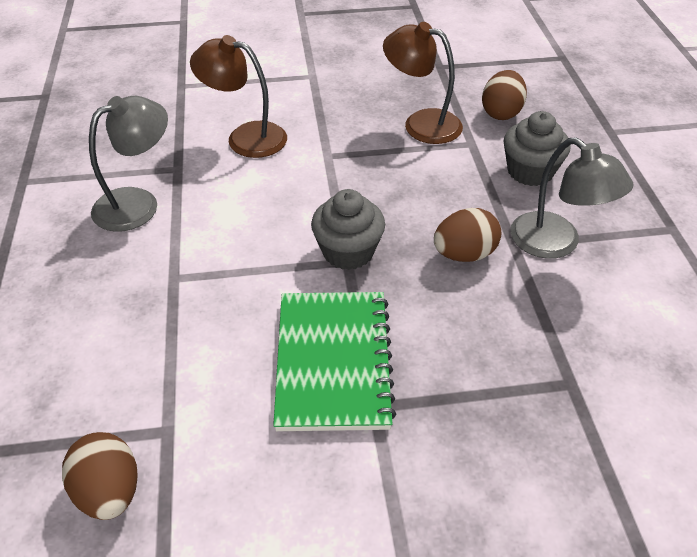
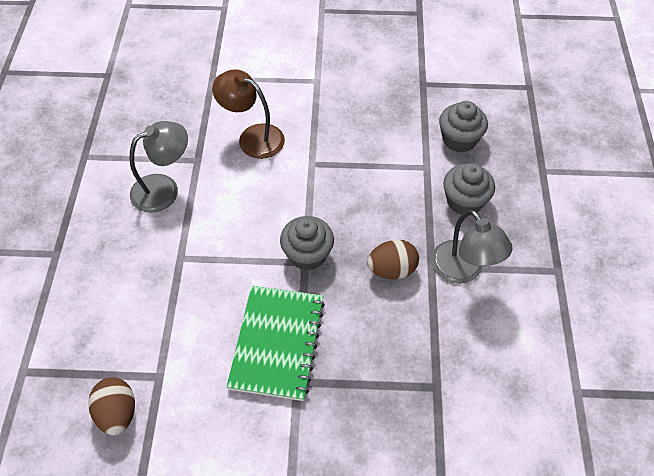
camera: 10 degrees right, 10 degrees up
brown lamp [383,22,463,144] -> none
brown egg [482,70,527,120] -> grey cupcake [439,101,488,153]

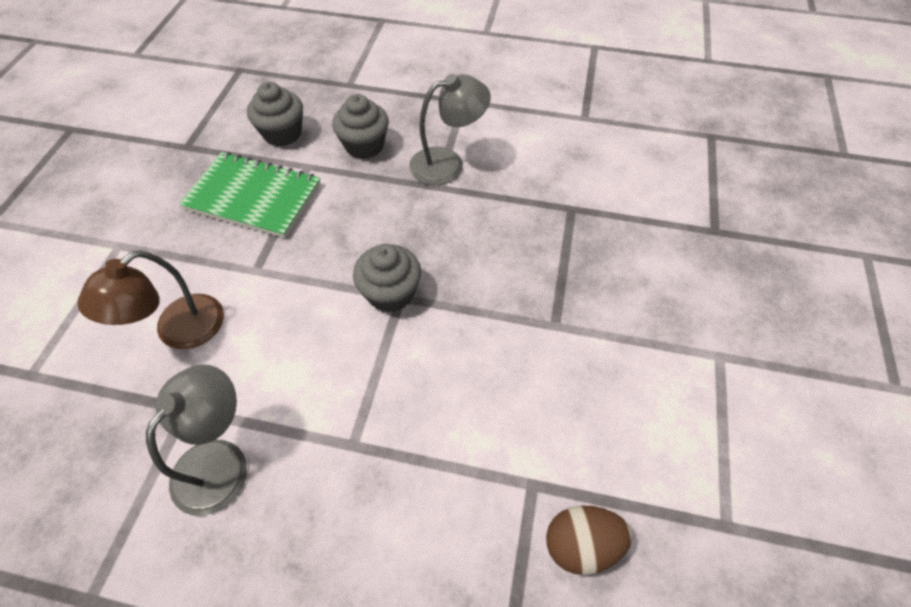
camera: 80 degrees left, 0 degrees up
grey lamp [130,121,188,213] -> grey lamp turned 45 degrees clockwise [146,364,247,516]
green notebook [227,285,325,401] -> green notebook moved to [179,152,321,238]
brown egg [367,240,419,279] -> none

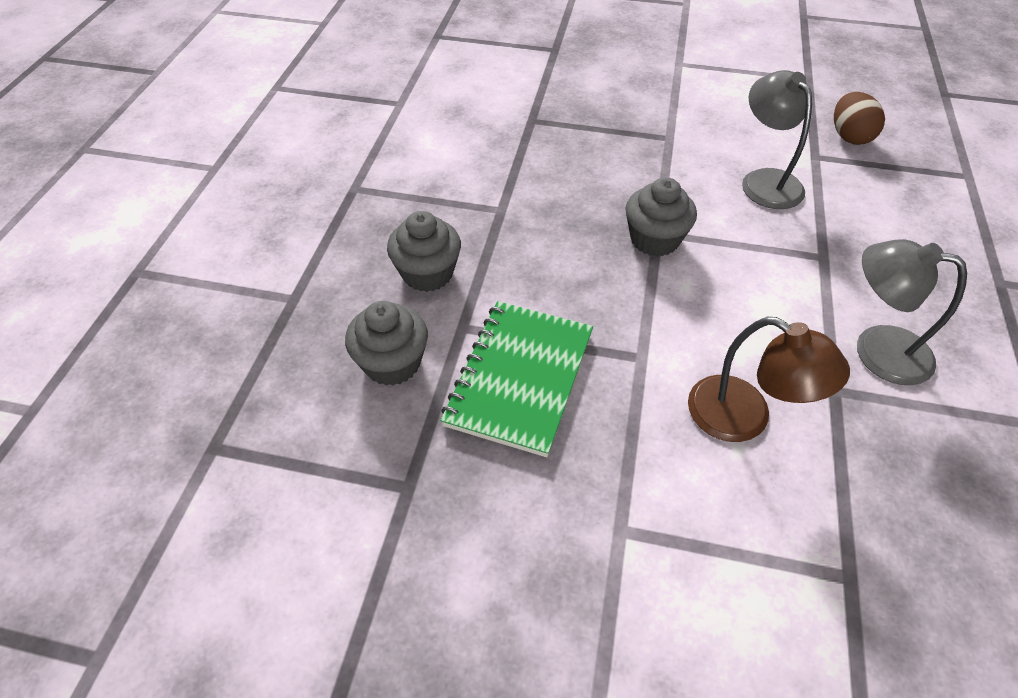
camera: 90 degrees left, 5 degrees down
grey lamp [409,74,491,185] -> grey lamp moved to [742,70,812,209]

